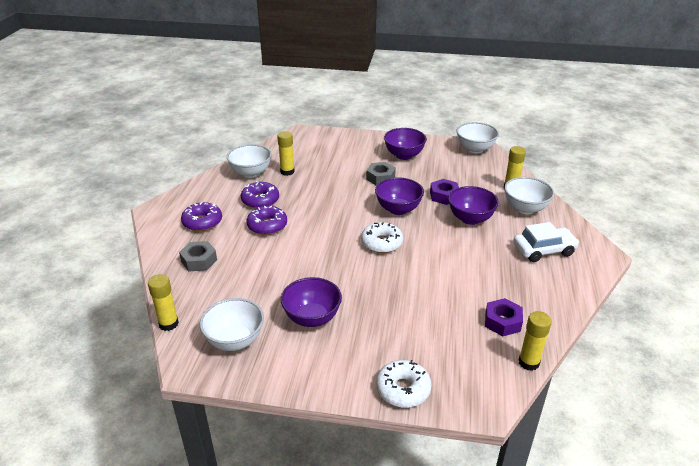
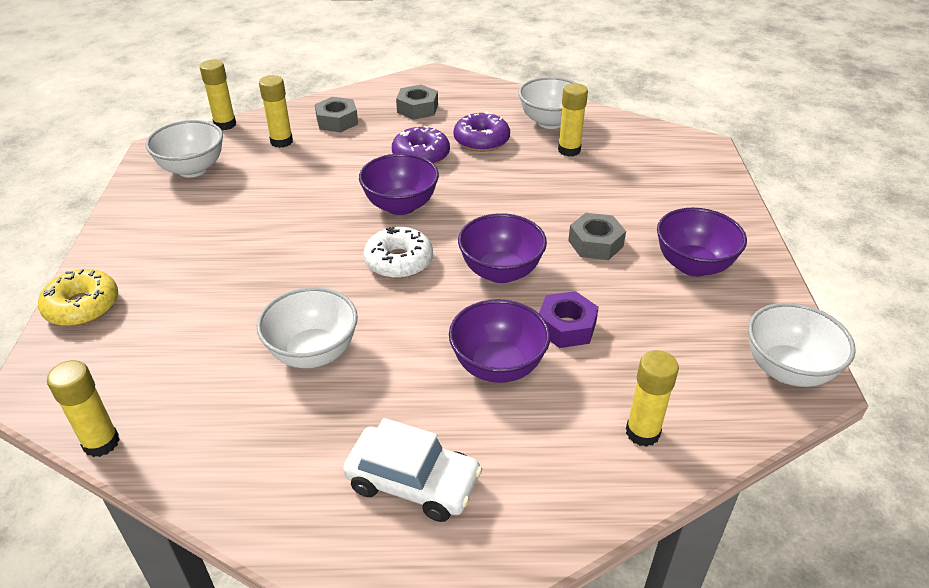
camera: 80 degrees right, 5 degrees up
purple donut [181,202,222,231] -> grey nut [396,85,438,120]
purple bowl [281,277,342,327] -> purple bowl moved to [359,153,439,215]
white donut [376,360,432,408] -> yellow donut [38,269,118,326]
purple nut [485,298,523,336] -> none
white bowl [504,177,554,214] -> white bowl moved to [257,287,358,368]
white car [513,222,579,262] -> white car turned 45 degrees counterclockwise [343,418,482,522]
none -> yellow glue stick [259,75,293,148]

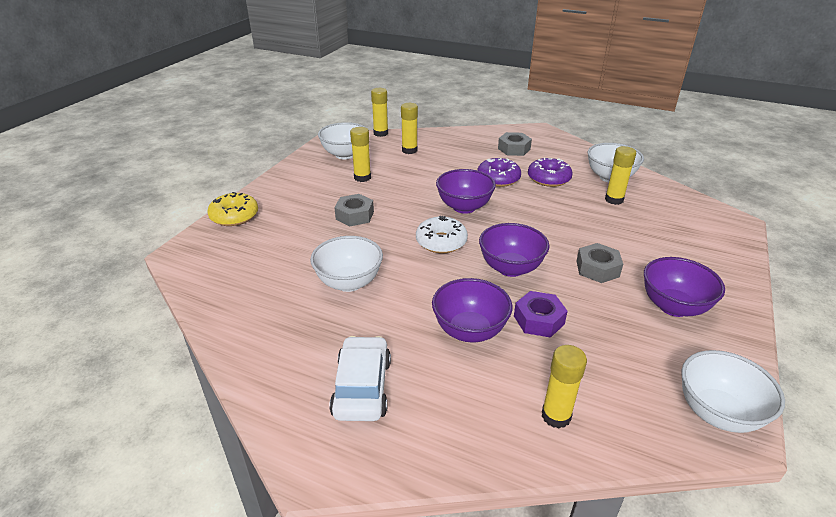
camera: 25 degrees right, 5 degrees down
yellow glue stick [47,360,120,457] -> yellow glue stick moved to [350,127,371,182]
grey nut [315,97,358,132] -> grey nut moved to [334,194,374,226]
white car [343,418,482,522] -> white car turned 135 degrees counterclockwise [329,336,391,421]

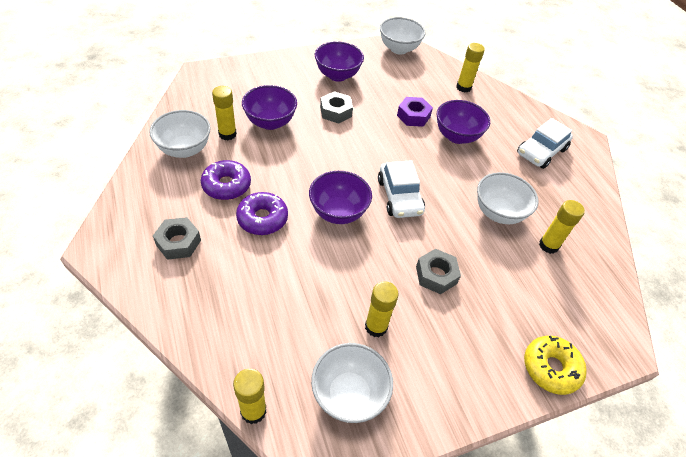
camera: 140 degrees left, 15 degrees up
yellow glue stick [401,103,418,154] -> yellow glue stick moved to [539,200,585,254]
white donut [416,216,468,253] -> white car [378,160,425,218]
purple bowl [479,223,550,277] -> purple bowl moved to [242,85,297,130]

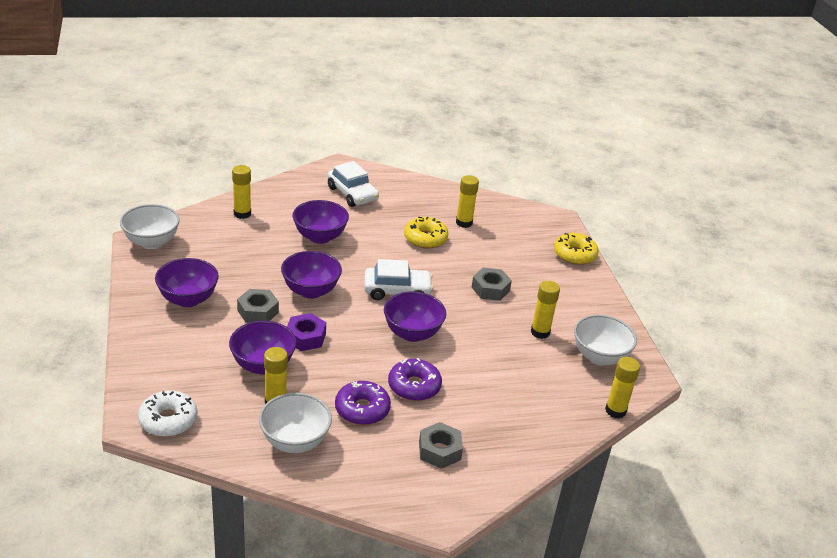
camera: 80 degrees left, 15 degrees down
purple nut [397,97,433,127] -> purple nut moved to [287,313,326,351]
white bowl [477,172,539,224] -> yellow donut [404,217,449,249]
none -> white donut [138,391,198,437]
none -> purple bowl [281,251,342,299]

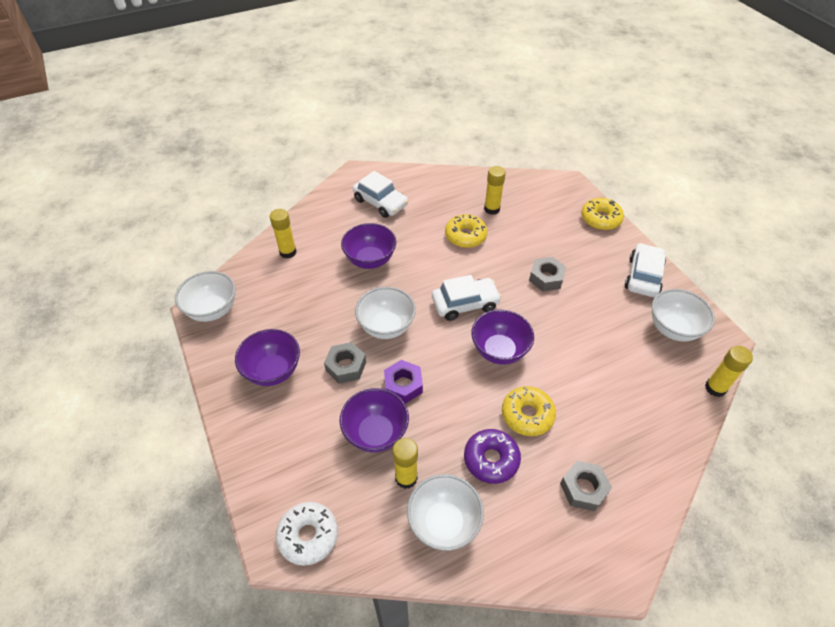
camera: 10 degrees left, 15 degrees up
purple bowl [281,251,342,299] -> white bowl [355,287,416,339]
purple donut [388,358,442,401] -> yellow donut [502,386,556,436]
yellow glue stick [531,281,560,339] -> none
none -> white car [625,243,666,297]

